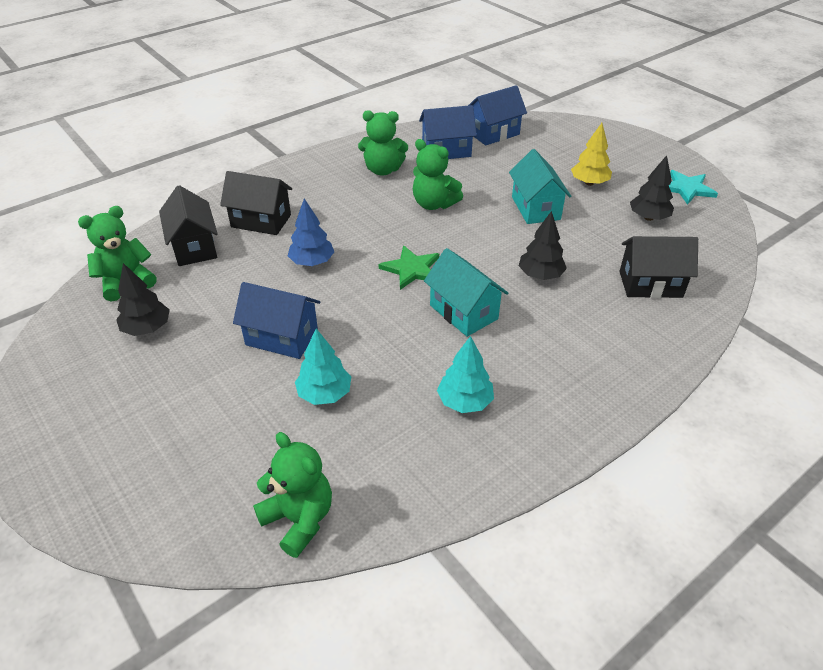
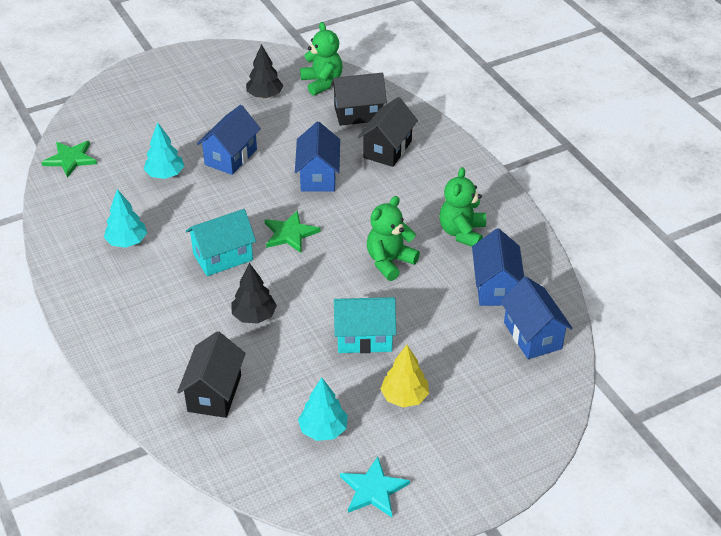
camera: 100 degrees right, 0 degrees up
green teddy bear [253,432,332,558] -> green star [42,141,97,178]
blue tree [288,198,334,266] -> blue house [295,122,340,192]
black tree [630,155,674,221] -> turquoise tree [298,377,348,441]

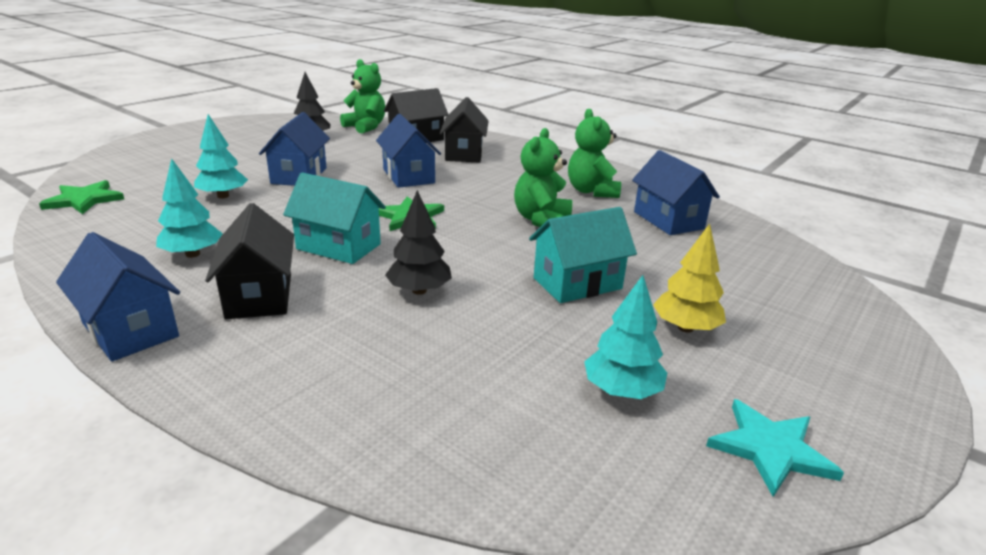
camera: 25 degrees left, 15 degrees down
black house [177,331,246,418] -> black house moved to [205,203,294,319]
turquoise house [186,209,256,276] -> turquoise house turned 75 degrees clockwise [283,172,386,264]
blue house [500,276,573,359] -> blue house moved to [56,232,180,361]

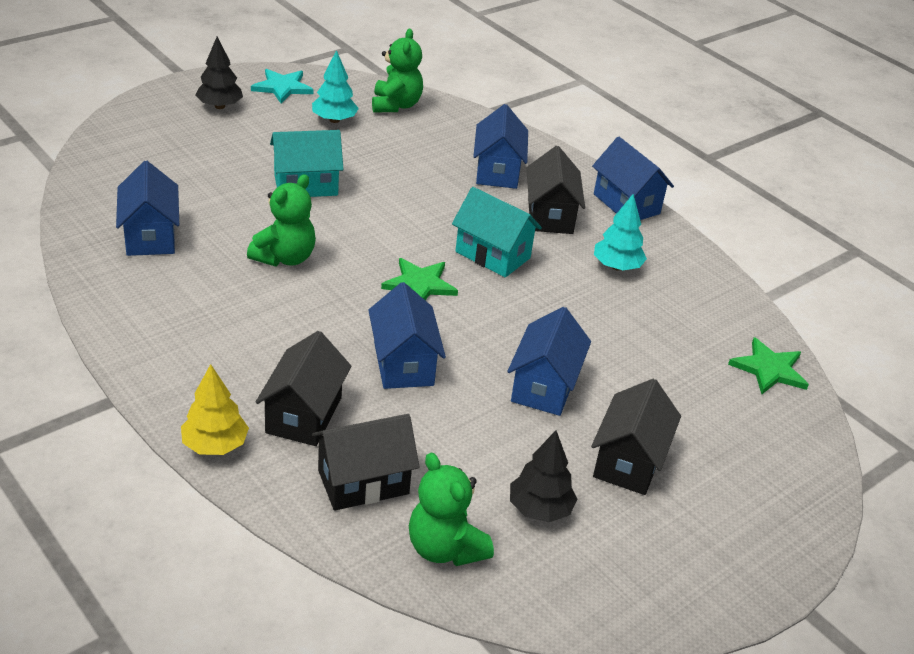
camera: 170 degrees left, 10 degrees up
turquoise tree [194,114,248,199] -> none
black tree [385,190,452,295] -> black tree moved to [195,37,243,109]
green teddy bear [568,109,621,198] -> green teddy bear moved to [372,29,423,112]
yellow tree [653,224,726,333] -> yellow tree moved to [181,364,249,455]
none -> blue house [473,104,528,189]
none -> black house [591,379,681,495]

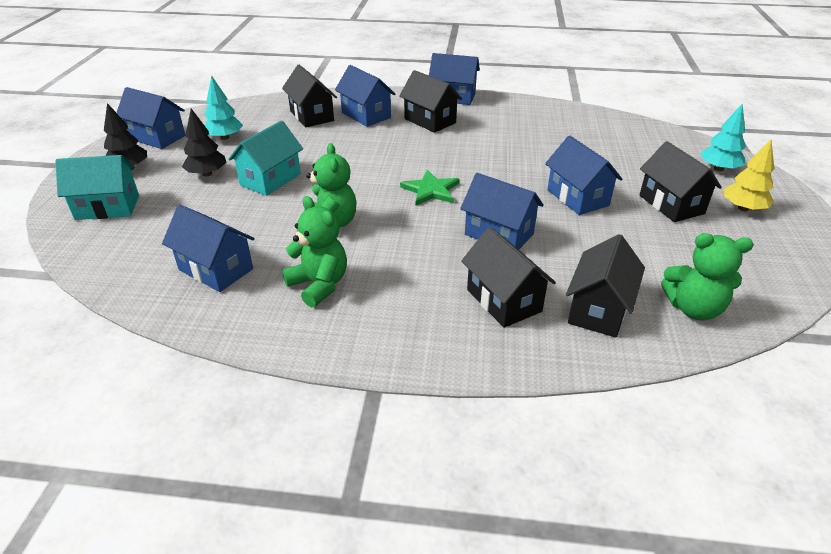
camera: 40 degrees left, 0 degrees up
yellow tree [181,364,249,455] -> yellow tree moved to [724,139,774,211]
turquoise star [251,69,313,103] -> blue house [116,87,185,149]
green teddy bear [372,29,423,112] -> green teddy bear moved to [282,196,347,308]
turquoise house [452,187,542,278] -> turquoise house moved to [56,155,139,220]
black tree [510,431,577,522] -> black tree moved to [182,109,227,177]
turquoise tree [594,194,647,270] -> turquoise tree moved to [700,104,746,171]
green star [728,337,809,394] -> none
none -> black house [282,65,337,127]

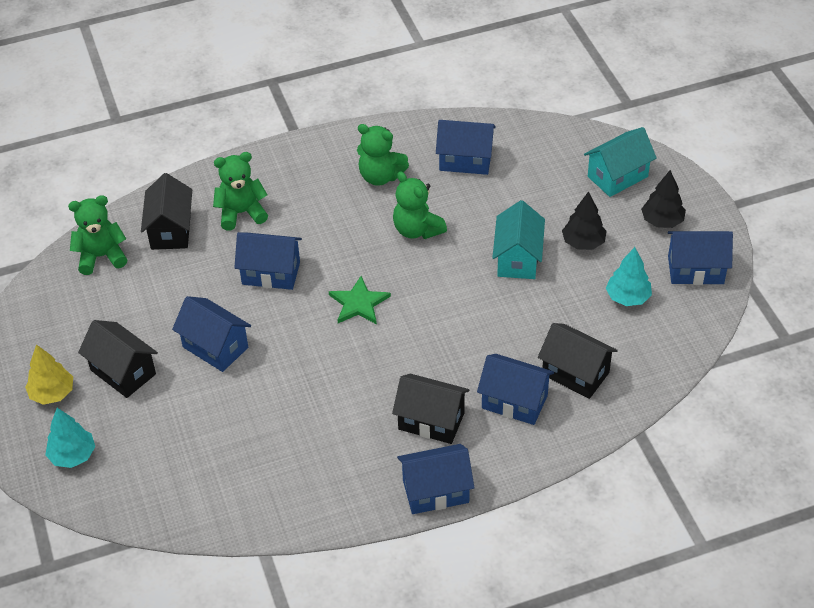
camera: 155 degrees right, 10 degrees up
black house [461,227,556,328] -> green teddy bear [213,152,268,231]

